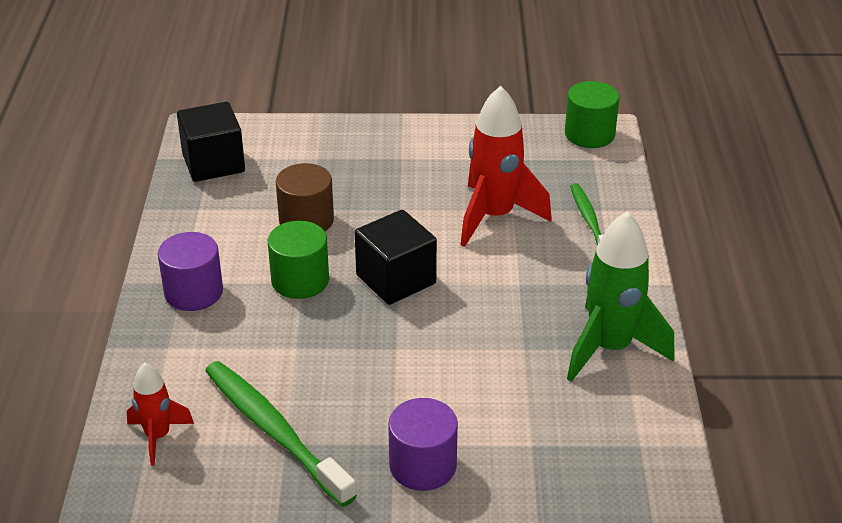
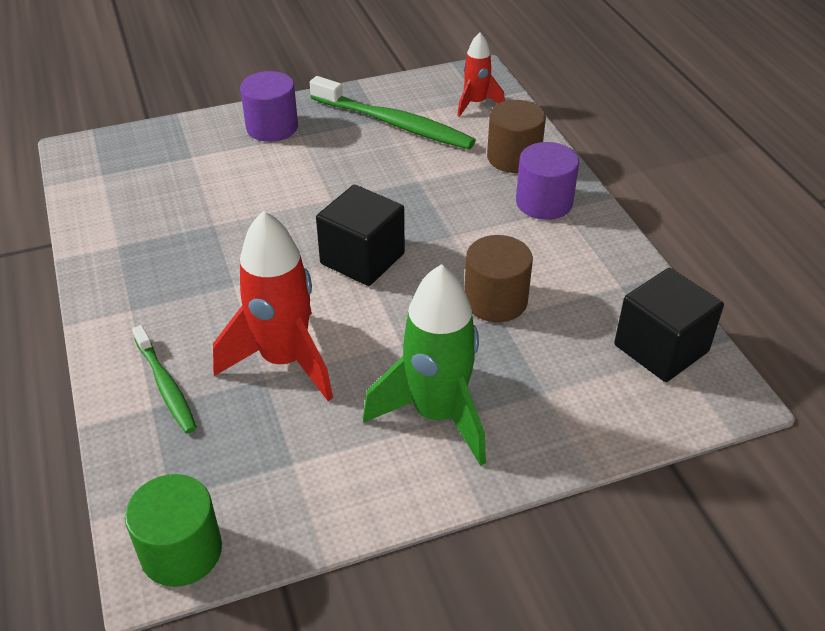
camera: 160 degrees right, 5 degrees up
green cylinder [268,221,329,299] -> none
green rocket [567,211,675,382] -> green rocket moved to [363,264,486,466]
none -> brown cylinder [487,100,546,173]

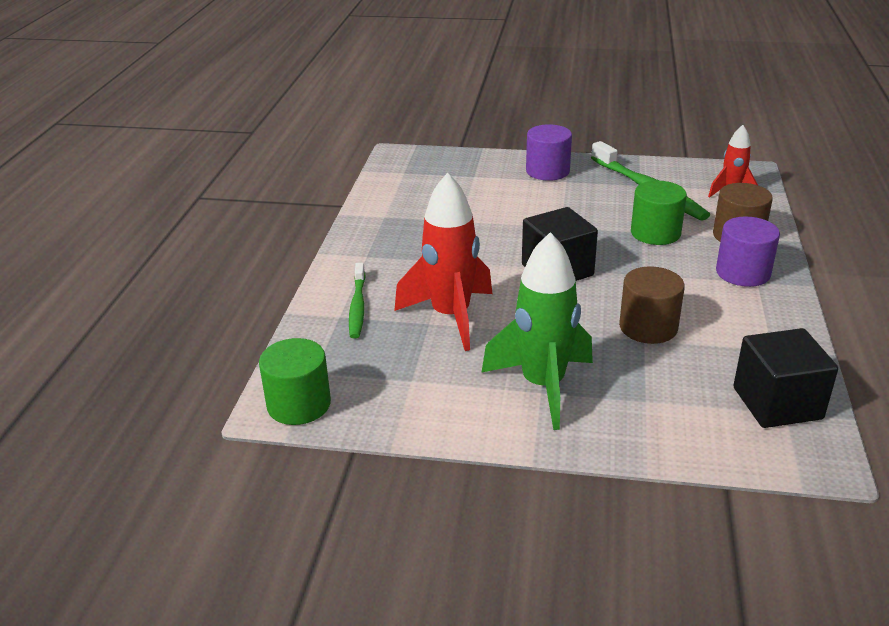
camera: 30 degrees right, 10 degrees down
none -> green cylinder [631,181,687,245]

